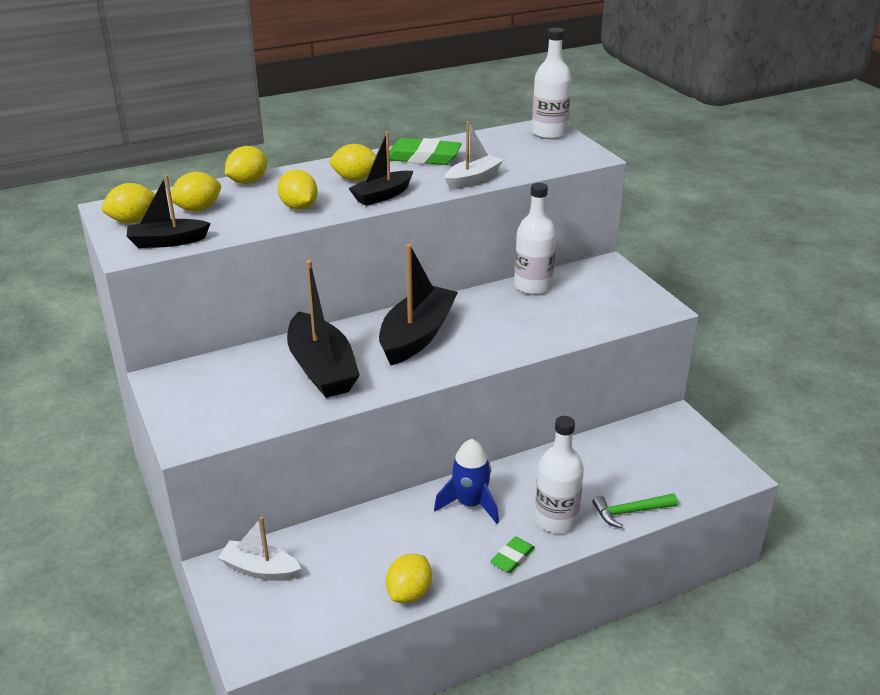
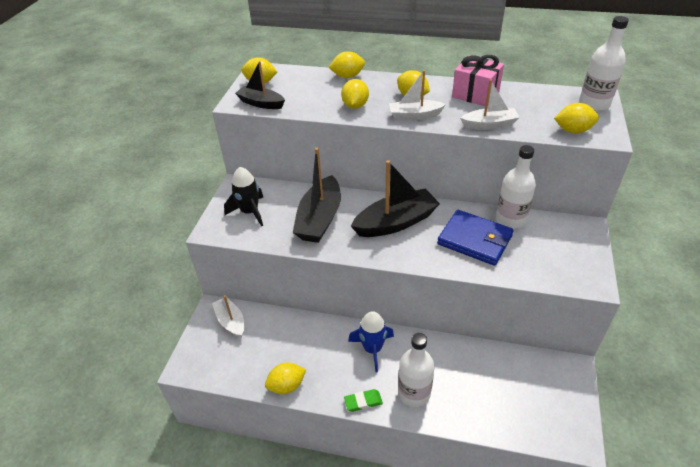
camera: 40 degrees right, 10 degrees up
yellow lemon [171,172,221,211] -> yellow lemon moved to [554,103,599,134]
black boat [348,131,413,206] -> white boat [389,70,446,120]
green eraser [389,138,462,165] -> pink gift [452,55,504,106]
green hammer [593,493,678,528] -> none
none -> black rocket [224,167,263,226]
none -> blue wallet [437,210,514,266]

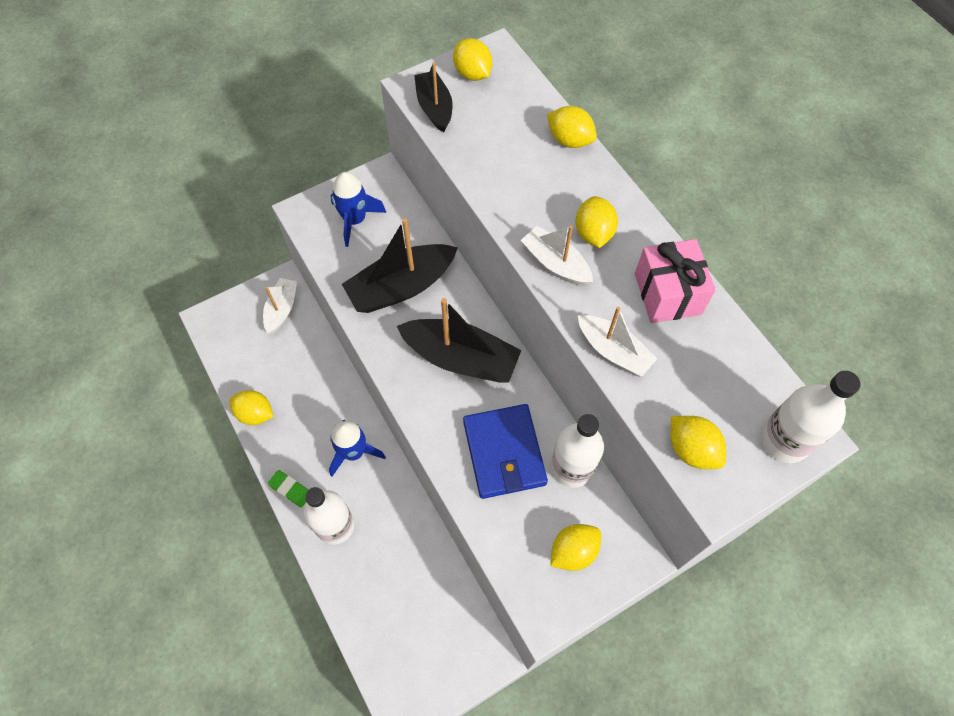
camera: 45 degrees right, 20 degrees up
black rocket [224,167,263,226] -> blue rocket [330,172,386,247]
yellow lemon [341,79,369,109] -> yellow lemon moved to [550,524,601,571]

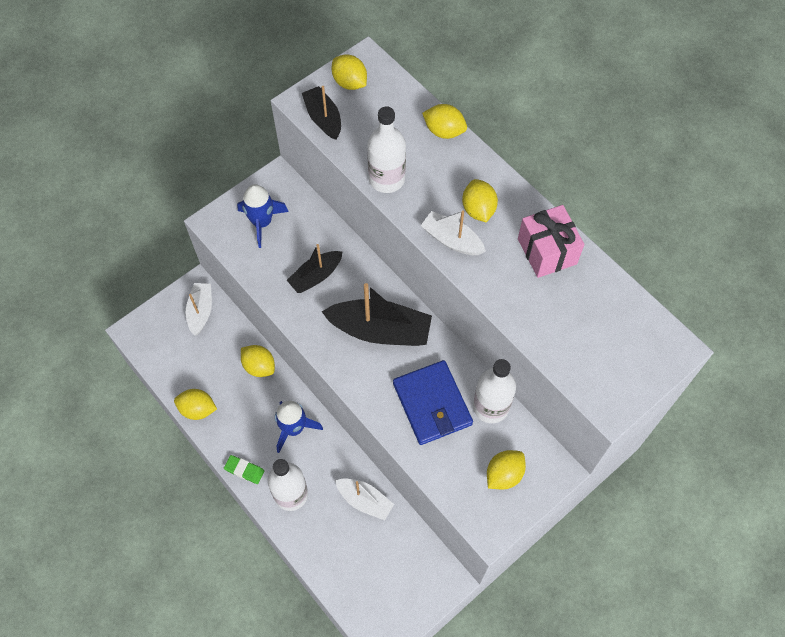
camera: 10 degrees left, 0 degrees up
black boat [342,218,458,313] -> black boat [287,244,342,293], size x0.60
white boat [578,307,657,377] -> white boat moved to [335,478,394,520]
yellow lemon [671,416,726,469] -> yellow lemon moved to [241,345,275,377]
white bottle [761,371,860,463] -> white bottle moved to [367,107,406,193]

